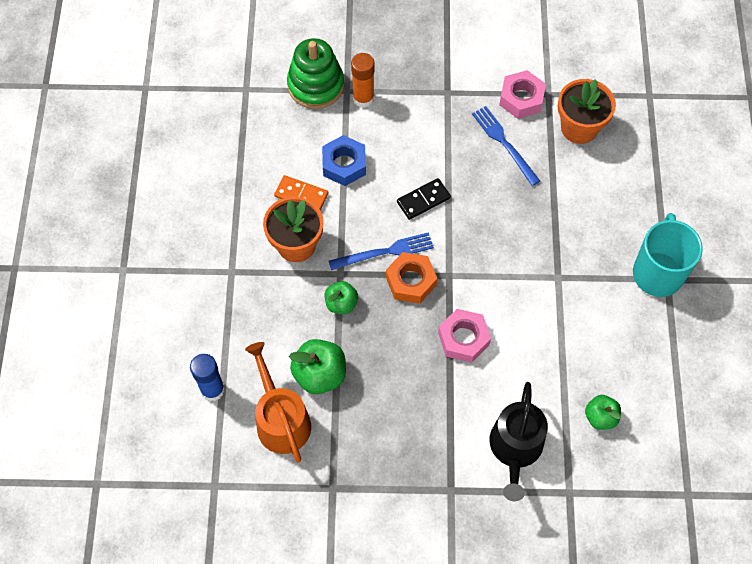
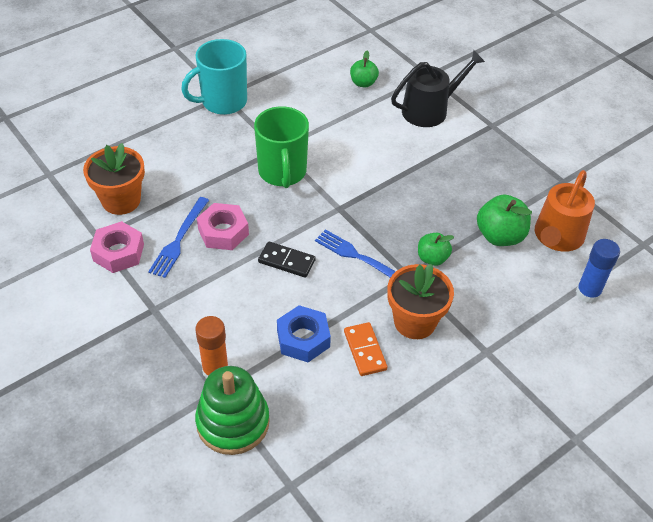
camera: 130 degrees left, 15 degrees down
orange nut [386,252,437,304] -> none
pink nut [438,309,491,363] -> pink nut moved to [197,203,249,250]
none -> green mug [254,106,309,188]

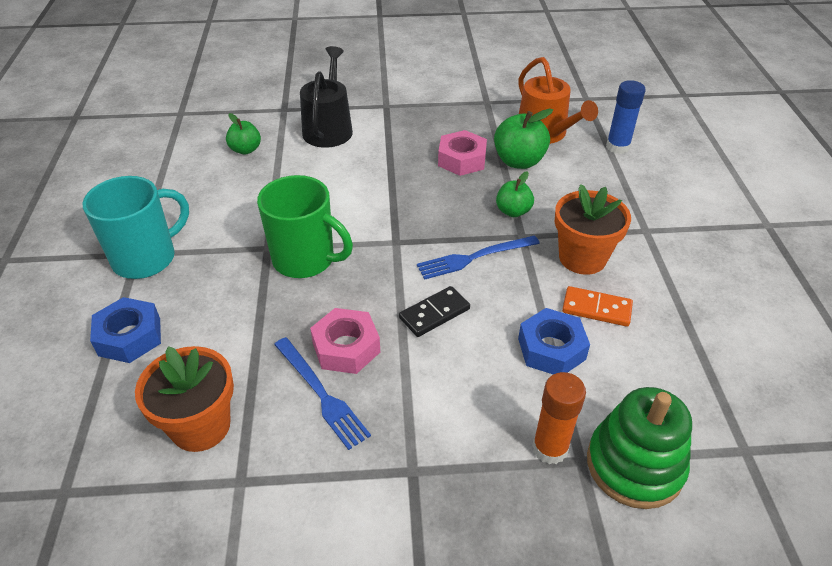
camera: 55 degrees left, 5 degrees down
pink nut [90,221,144,273] -> pink nut moved to [438,130,487,176]
turquoise mug [181,39,247,115] -> turquoise mug turned 135 degrees counterclockwise [82,176,189,279]
none -> blue nut [90,297,161,363]

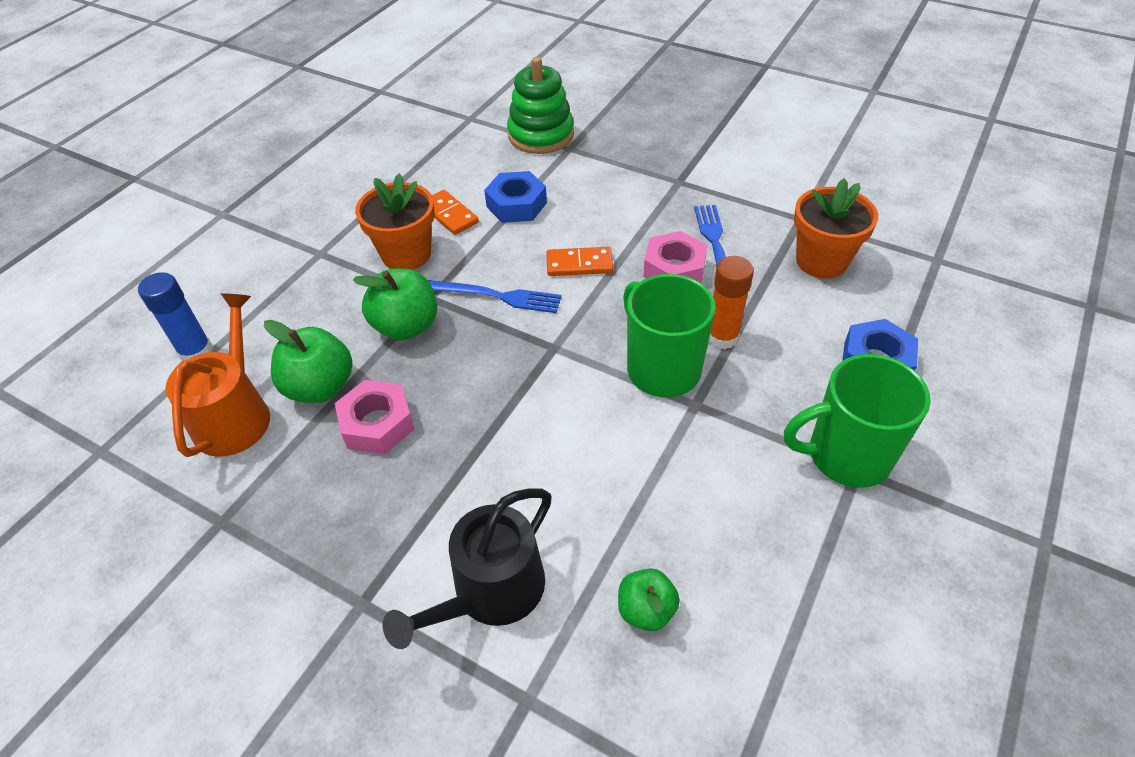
camera: 145 degrees left, 5 degrees up
turquoise mug [82,176,189,279] -> green mug [784,354,931,488]
black domino [399,286,470,337] -> orange domino [546,247,613,276]
green apple [496,171,534,217] -> green apple [353,268,437,340], size x1.59
orange glue stick [532,372,586,464] -> orange glue stick moved to [708,256,754,349]

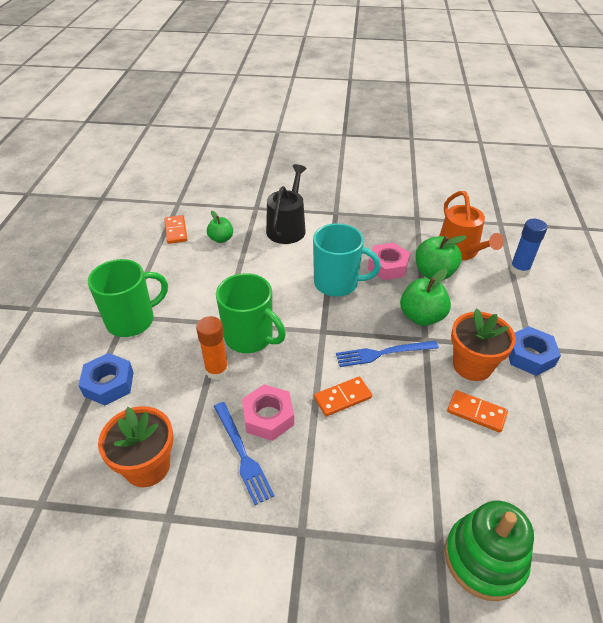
camera: 155 degrees right, 5 degrees down
blue nut [484,171,547,223] -> blue nut moved to [508,326,561,376]
none -> orange domino [164,215,188,244]
none -> turquoise mug [313,223,381,297]

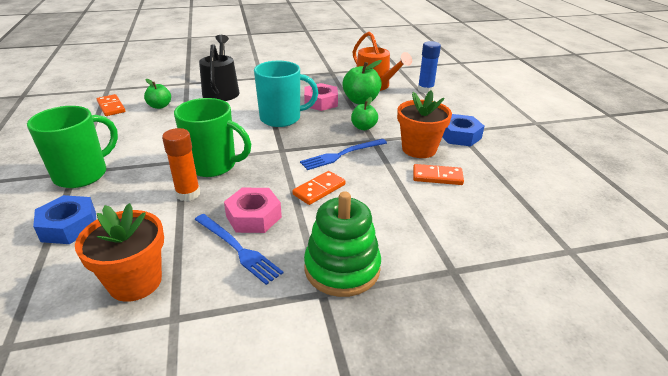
camera: 20 degrees left, 10 degrees down
green apple [400,269,451,326] -> green apple [351,97,378,130], size x0.63
green stacking toy [445,501,534,601] -> green stacking toy moved to [304,191,381,297]

